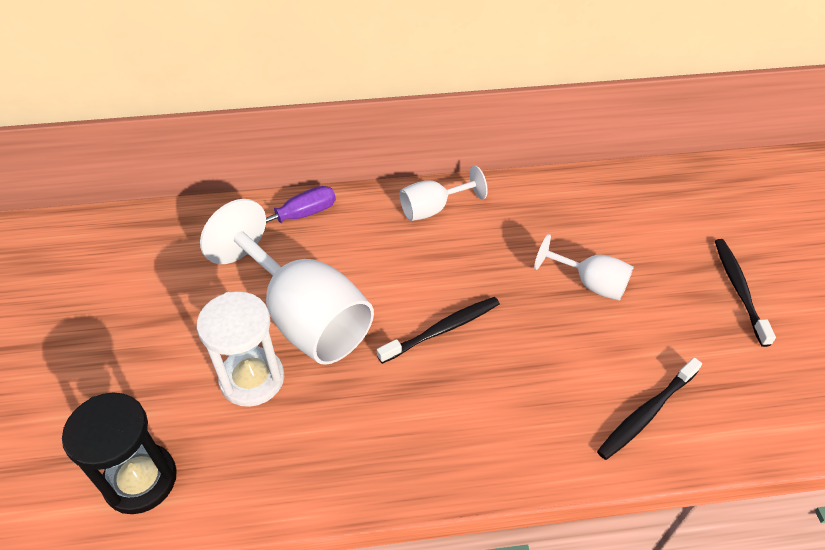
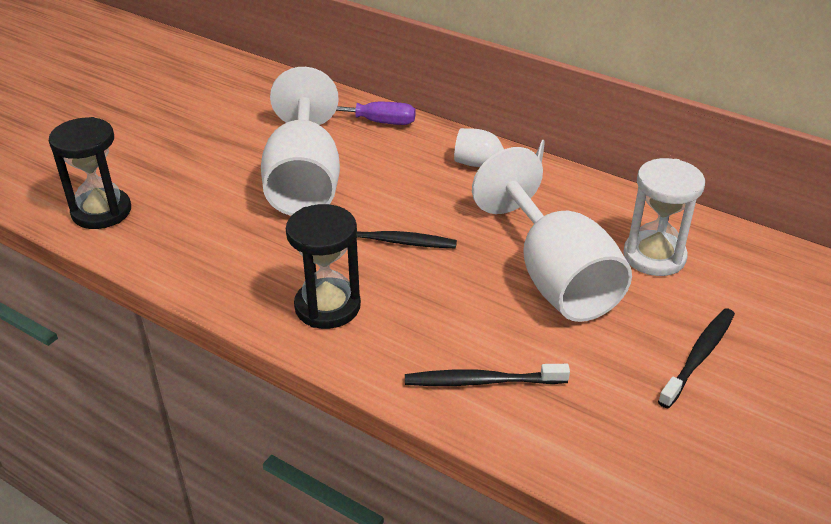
camera: 40 degrees right, 10 degrees down
white hourglass [197,291,284,407] -> white hourglass moved to [623,158,705,276]
white goblet [534,234,634,301] -> white goblet [472,147,632,322], size x1.96
none -> black hourglass [286,204,361,329]

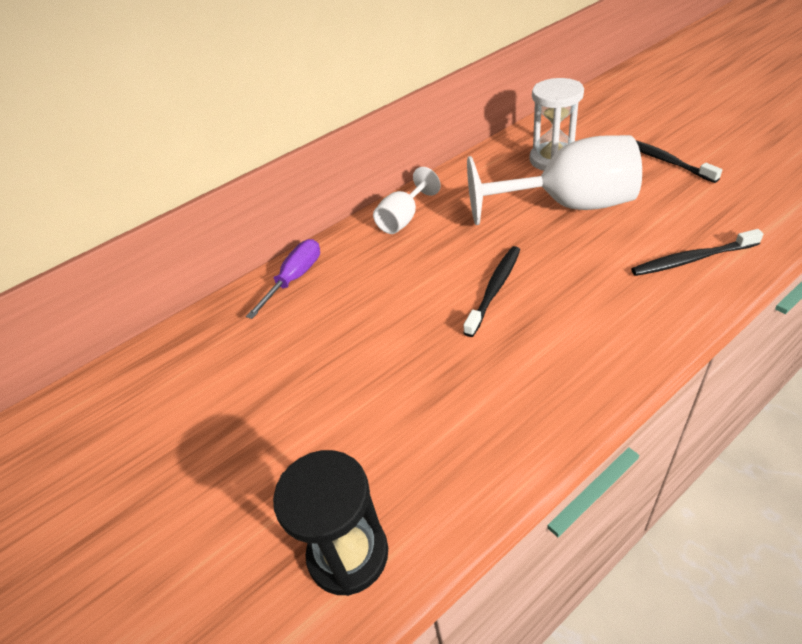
camera: 65 degrees left, 5 degrees up
white goblet [261,67,340,216] -> none
black hourglass [286,204,361,329] -> none
black toothbrush [405,364,570,386] -> black toothbrush turned 60 degrees clockwise [631,229,763,276]

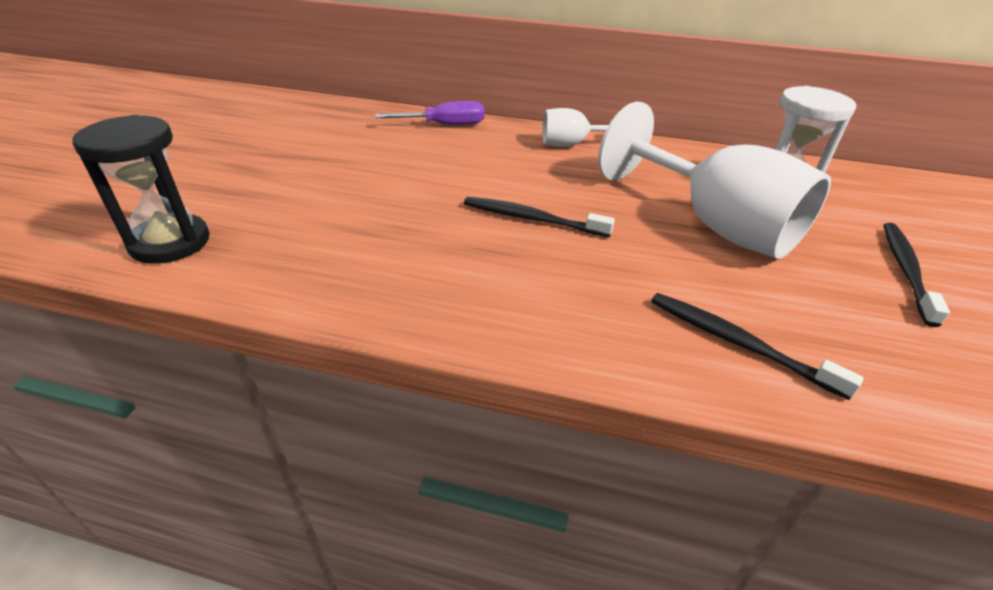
camera: 45 degrees right, 5 degrees down
black toothbrush [463,246,520,337] -> black toothbrush turned 150 degrees counterclockwise [464,197,615,237]

